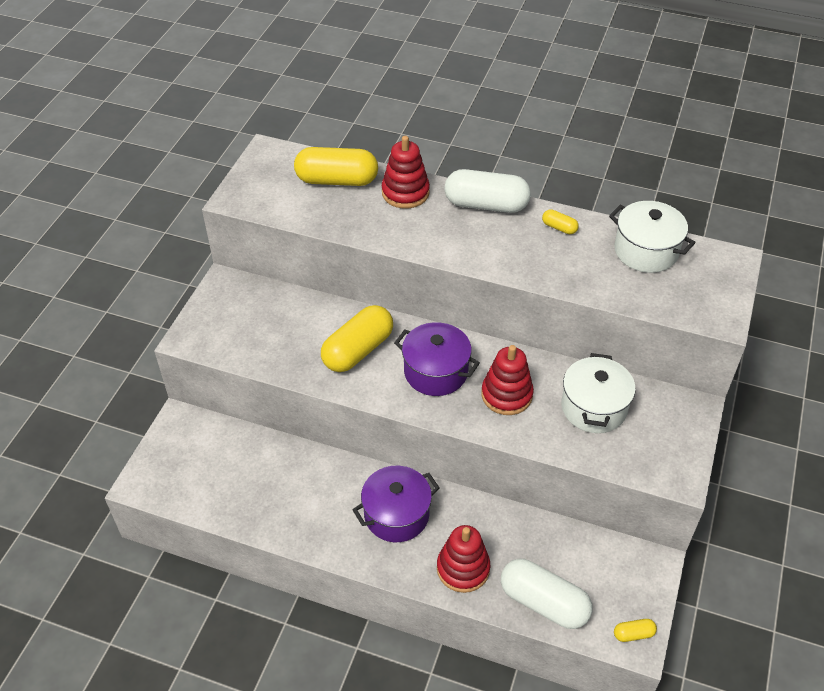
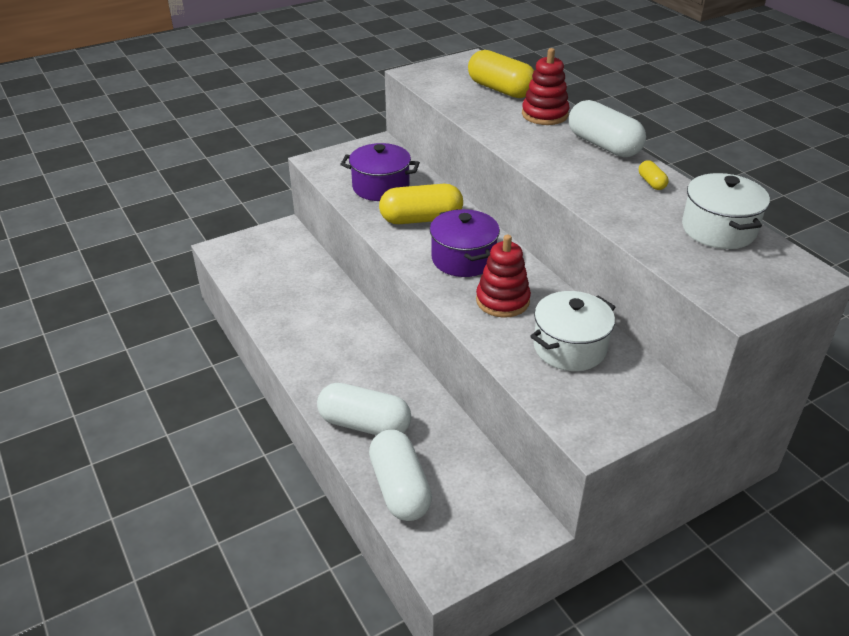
camera: 40 degrees right, 10 degrees down
purple pot [353,466,439,542] -> purple pot moved to [340,143,420,201]
red stacking toy [437,525,490,593] -> white capsule [317,383,411,435]
yellow capsule [614,619,657,642] -> none

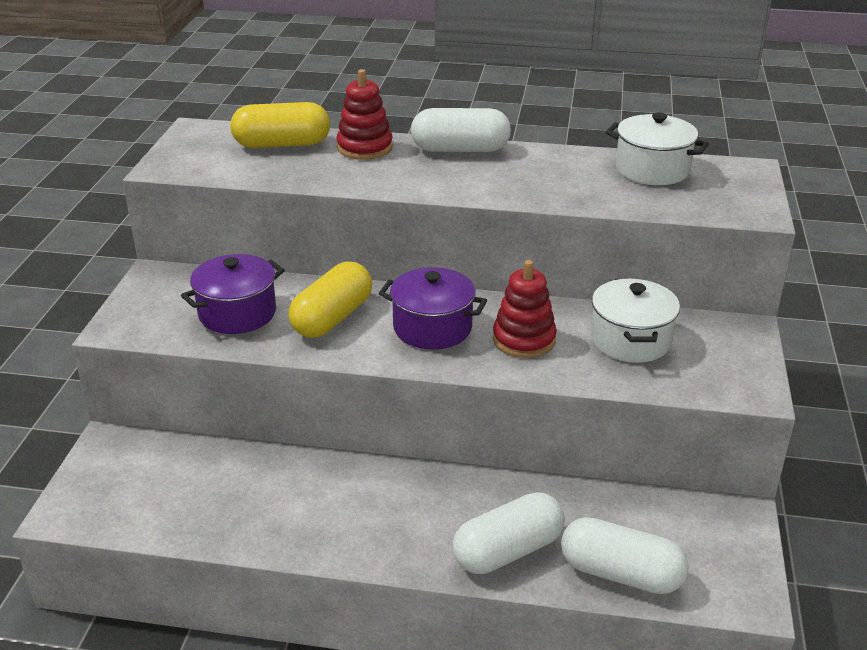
camera: 50 degrees left, 5 degrees down
yellow capsule [639,161,668,190] -> none

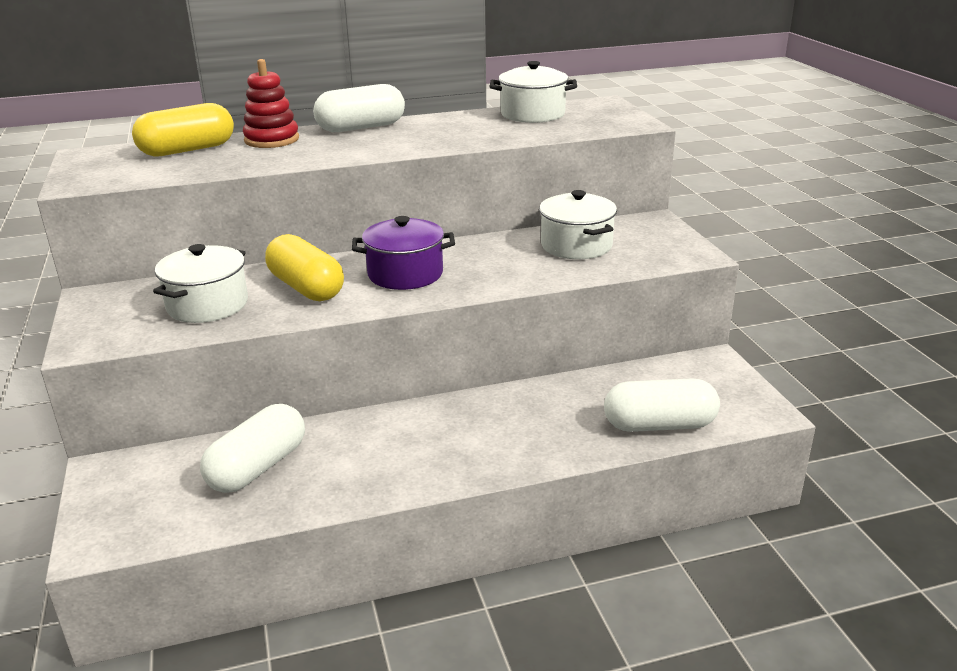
camera: 25 degrees left, 5 degrees down
purple pot [181,254,285,334] -> white pot [153,244,248,323]
yellow capsule [288,261,372,338] -> yellow capsule turned 45 degrees counterclockwise [265,234,344,301]
white capsule [452,492,565,574] -> white capsule moved to [200,404,305,493]
red stacking toy [493,260,557,358] -> none

